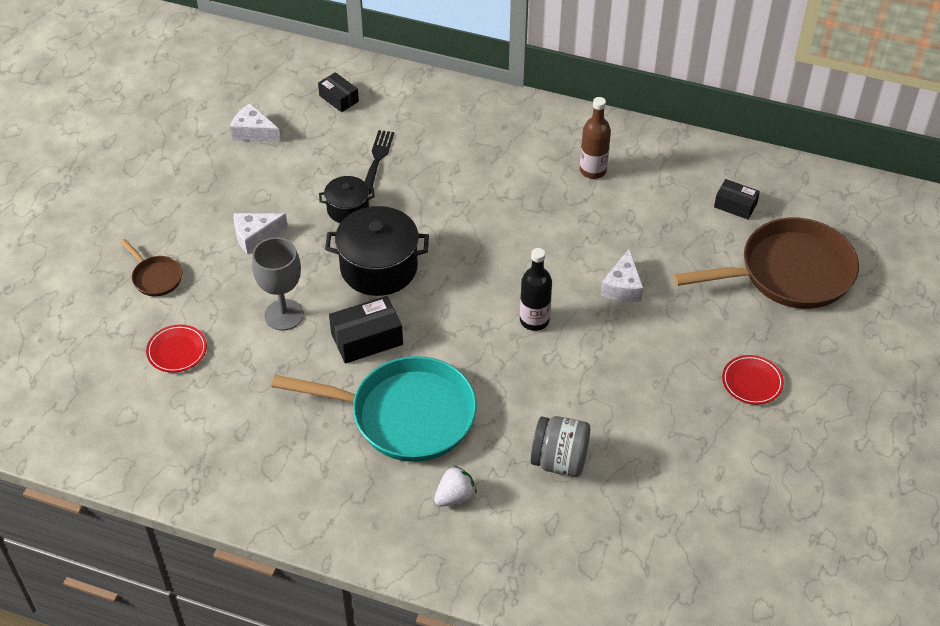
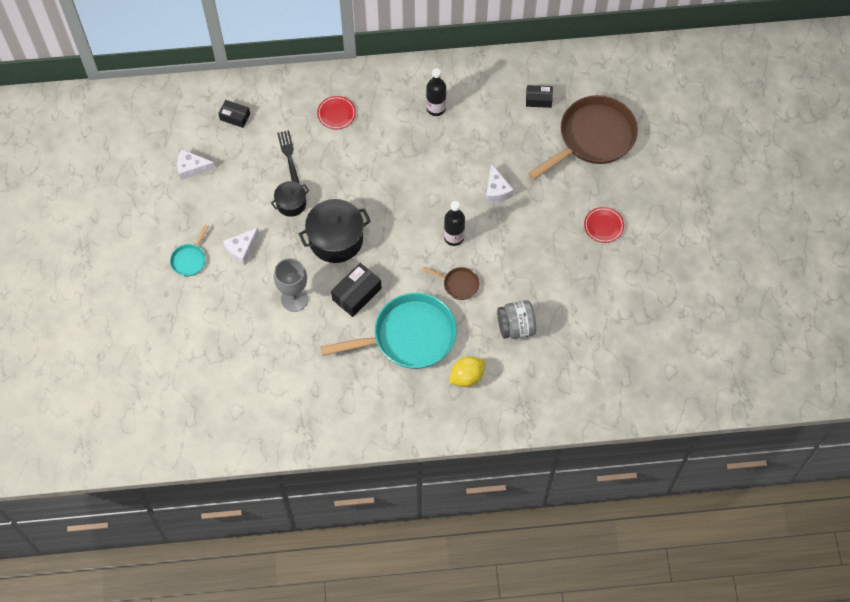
camera: 25 degrees left, 15 degrees up
brown pan [120,239,182,296] -> brown pan moved to [422,267,480,300]
red plate [146,325,207,373] -> red plate moved to [317,96,356,129]
white strawberry [434,466,477,507] -> yellow lemon [449,356,485,387]
brown bottle [580,97,611,179] -> black bottle [426,68,446,116]
none -> turquoise pan [170,225,209,276]

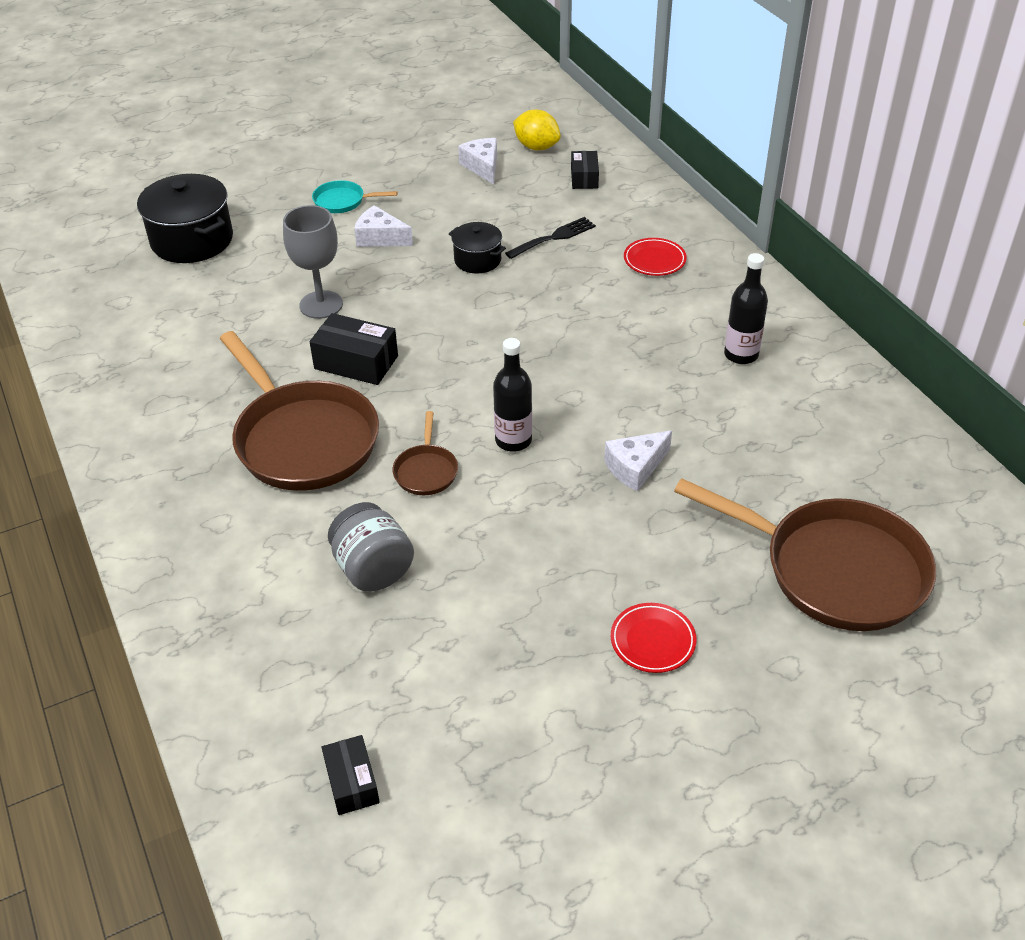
camera: 70 degrees right, 20 degrees down
black pot [299,199,371,263] -> black pot moved to [137,174,233,263]
turquoise pan [321,293,457,369] -> brown pan [220,331,379,491]
yellow lemon [449,356,485,387] -> yellow lemon moved to [513,110,561,150]
black box [526,85,553,108] -> black box moved to [321,735,380,815]

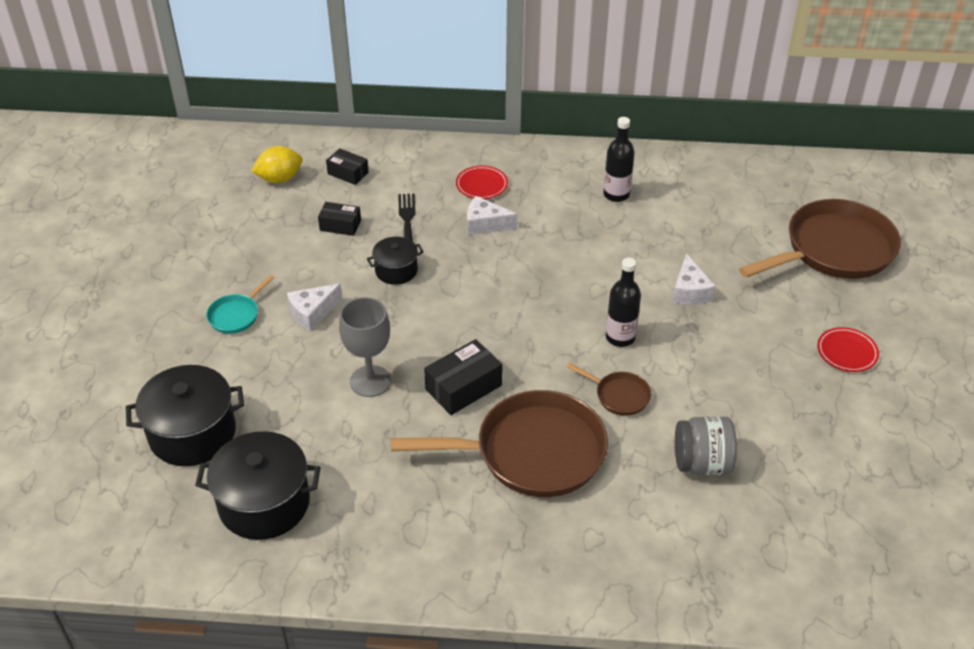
camera: 60 degrees left, 0 degrees up
black box [321,735,380,815] -> black box moved to [318,202,361,236]
white cheese [458,138,497,184] -> white cheese moved to [467,196,517,235]
none -> black pot [195,431,321,540]

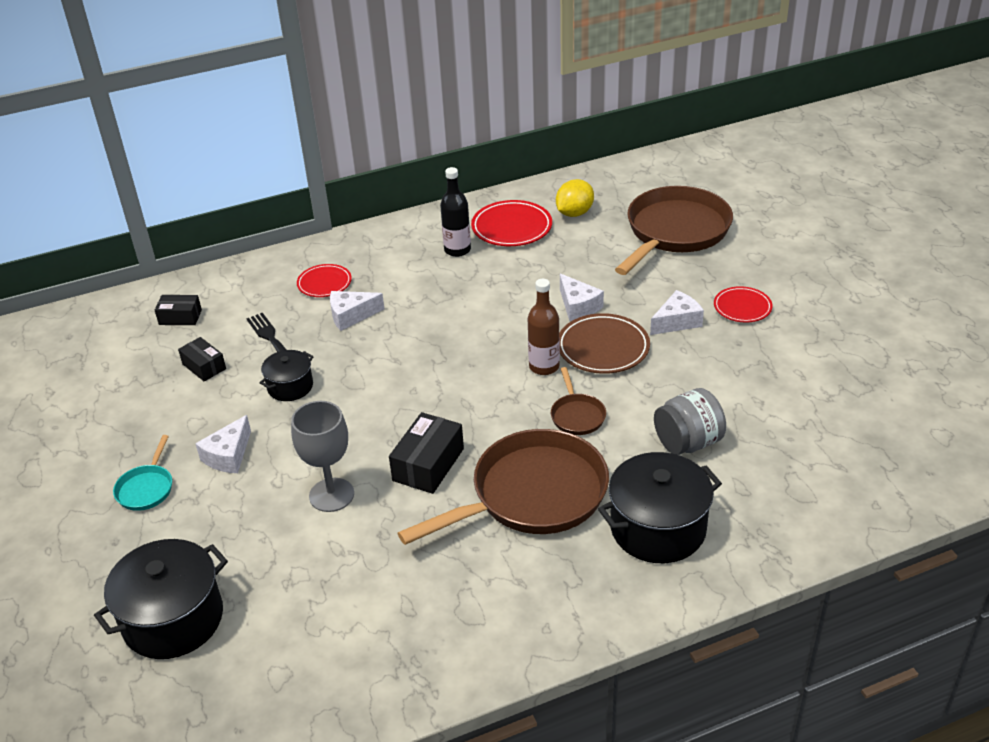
camera: 25 degrees left, 5 degrees down
black pot [195,431,321,540] -> black pot moved to [598,452,722,563]
yellow lemon [251,146,303,183] -> yellow lemon moved to [556,179,594,217]
black box [318,202,361,236] -> black box turned 60 degrees clockwise [178,337,226,382]
brown pan [567,363,651,416] -> brown pan turned 75 degrees clockwise [551,367,606,435]
black bottle [606,258,641,347] -> brown bottle [528,279,560,375]
none -> red plate [471,200,552,246]
none -> brown plate [559,313,650,374]
none -> white cheese [650,290,704,335]

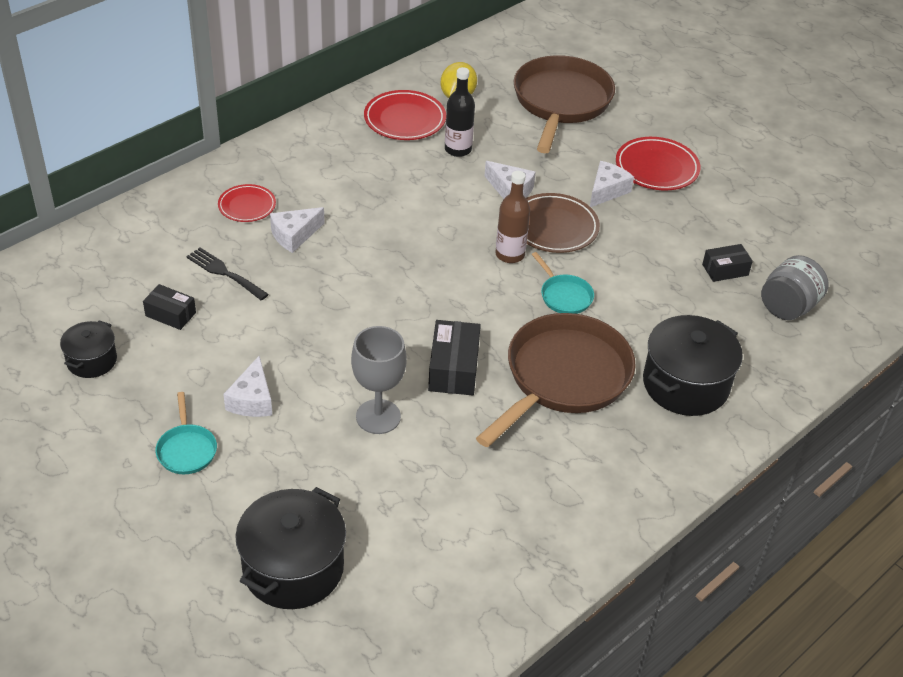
camera: 25 degrees left, 5 degrees up
black box [155,295,202,325] -> black box moved to [702,244,753,282]
black pot [259,350,313,401] -> black pot moved to [60,320,117,378]
black bottle [440,167,471,257] -> black bottle moved to [445,67,475,157]
brown pan [551,367,606,435] -> turquoise pan [532,252,594,314]
grey jar [654,388,726,455] -> grey jar moved to [761,255,829,320]
red plate [714,286,773,322] -> red plate [616,137,700,190], size x1.55

